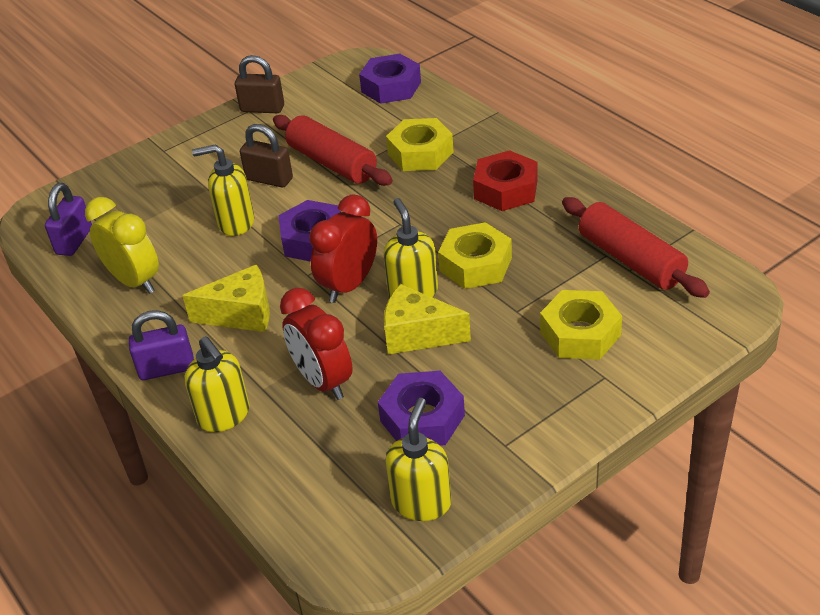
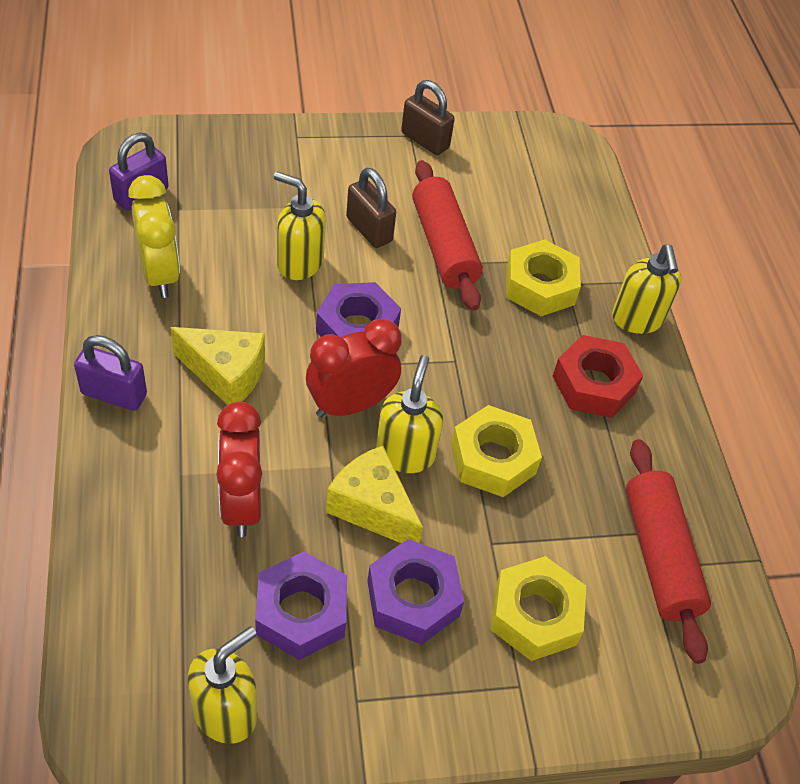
camera: 20 degrees right, 10 degrees up
yellow soap dispenser [185,336,250,432] -> yellow soap dispenser moved to [612,245,681,334]
purple nut [359,54,421,104] -> purple nut moved to [367,539,464,645]

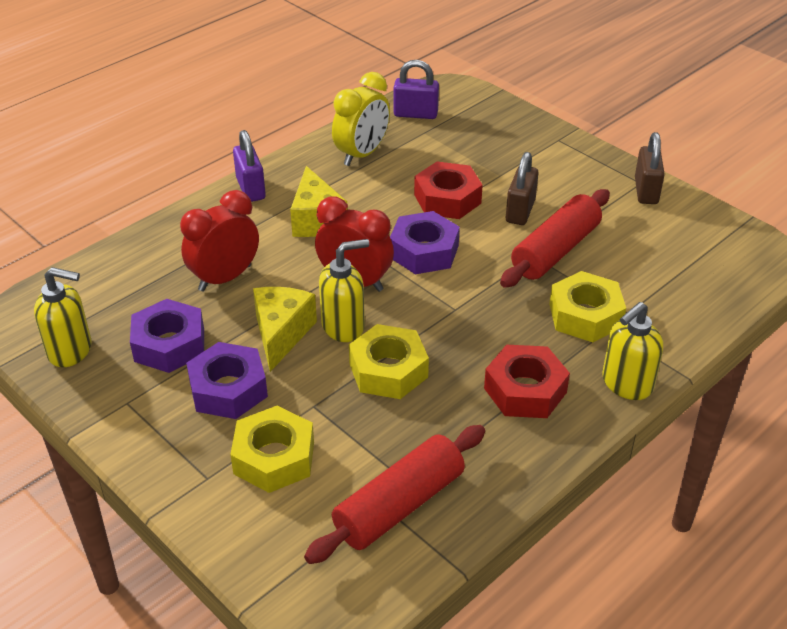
camera: 60 degrees right, 10 degrees down
yellow soap dispenser [274,172,326,280] -> red nut [414,162,483,219]

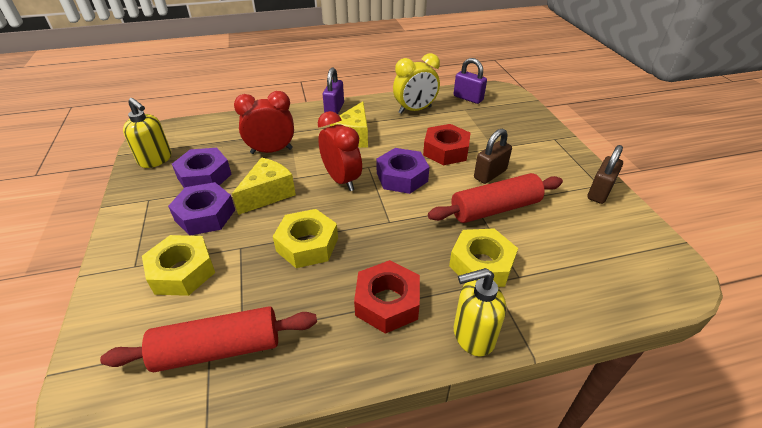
camera: 30 degrees right, 0 degrees up
yellow soap dispenser [319,239,369,342] -> none

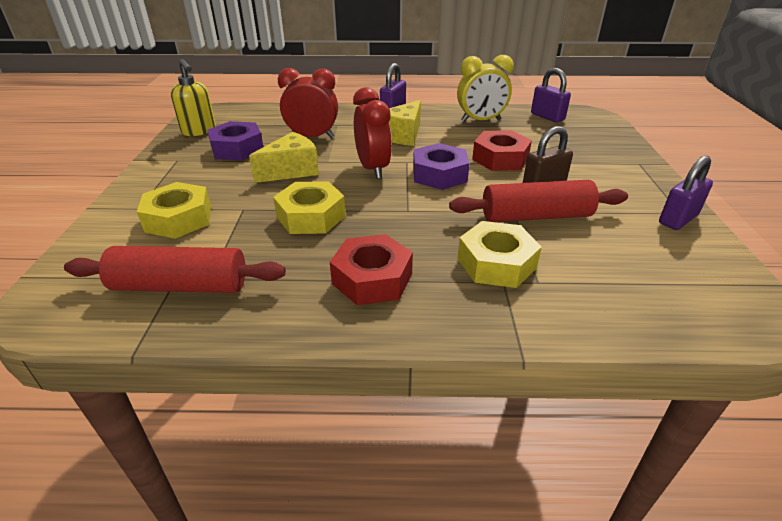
camera: 15 degrees right, 5 degrees down
purple nut [168,182,235,236] -> none
yellow soap dispenser [454,268,506,356] -> none
brown padlock [587,145,623,204] -> purple padlock [659,155,713,230]

